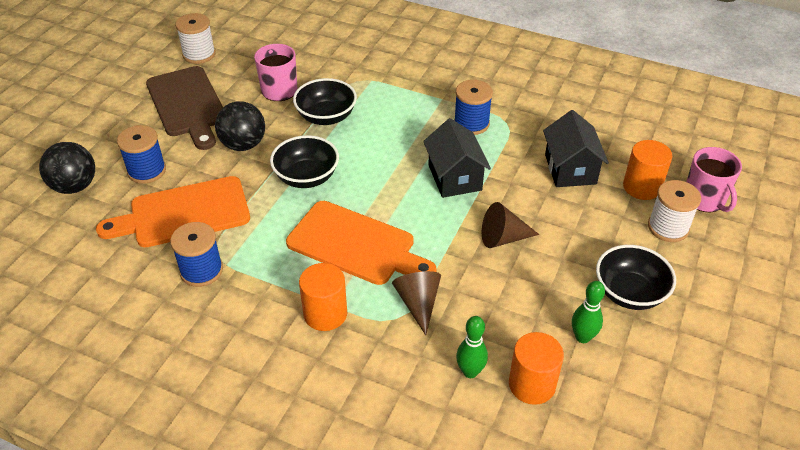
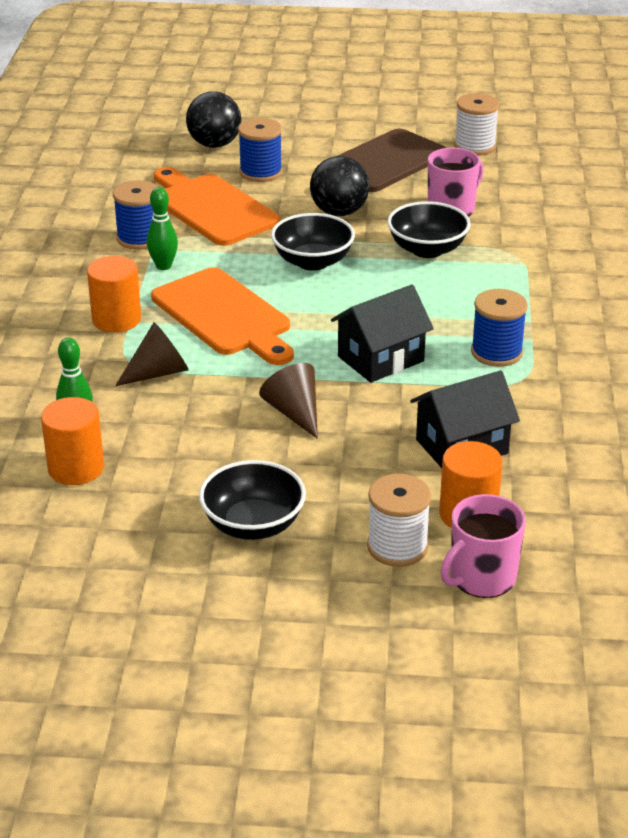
camera: 70 degrees right, 10 degrees down
orange cutting board [286,201,437,285] -> orange cutting board turned 45 degrees counterclockwise [151,267,294,365]
green bowling pin [572,281,605,343] -> green bowling pin moved to [147,187,178,270]

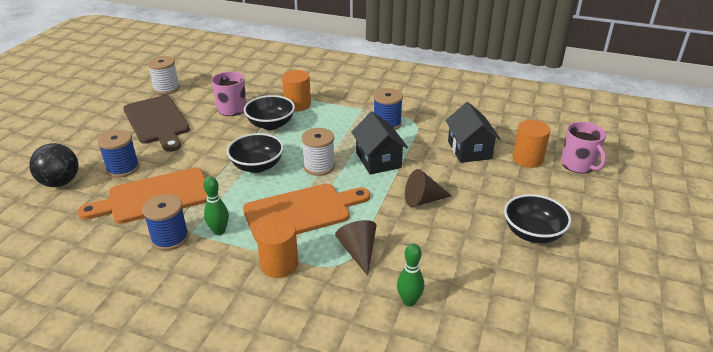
camera: 75 degrees left, 0 degrees up
orange cylinder [41,397,104,485] -> orange cylinder moved to [282,70,311,112]
black ball [310,156,370,216] -> none
white spool [367,474,431,567] -> white spool moved to [302,128,335,176]

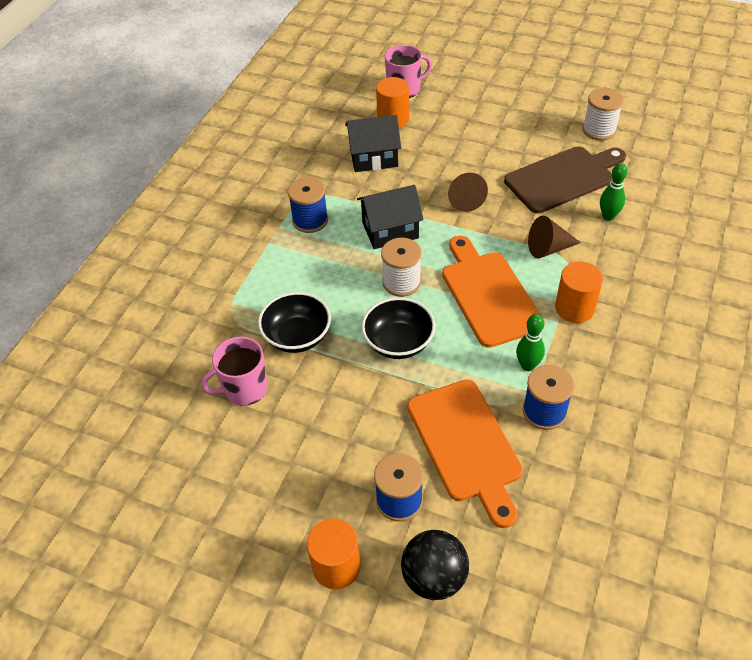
camera: 85 degrees left, 15 degrees up
brown cutting board [123,95,190,152] -> brown cutting board moved to [504,146,626,213]
white spool [147,56,180,95] -> white spool moved to [582,88,624,141]
orange cylinder [282,70,311,112] -> orange cylinder moved to [307,519,361,589]
black bowl [504,194,572,243] -> none

